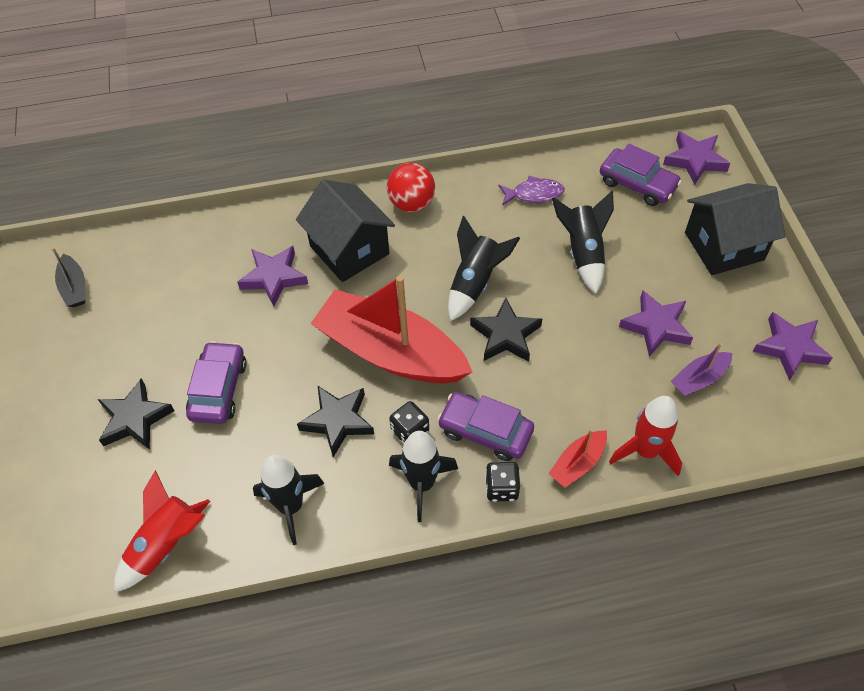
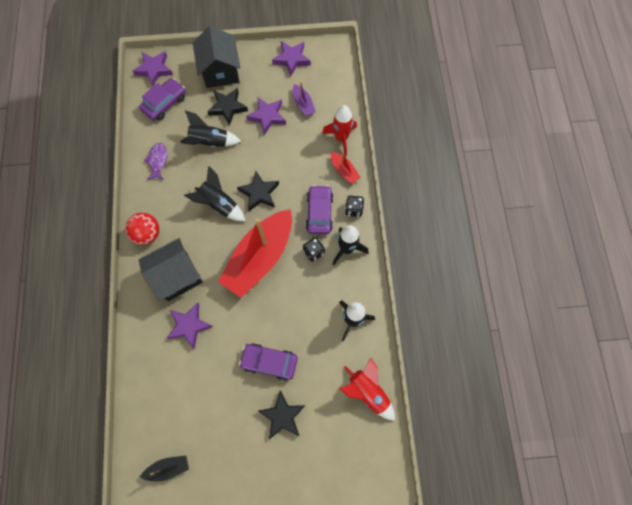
camera: 85 degrees left, 15 degrees up
black star [297,385,374,457] -> black star moved to [207,88,248,126]
purple car [438,392,534,461] -> purple car turned 150 degrees clockwise [306,185,333,234]

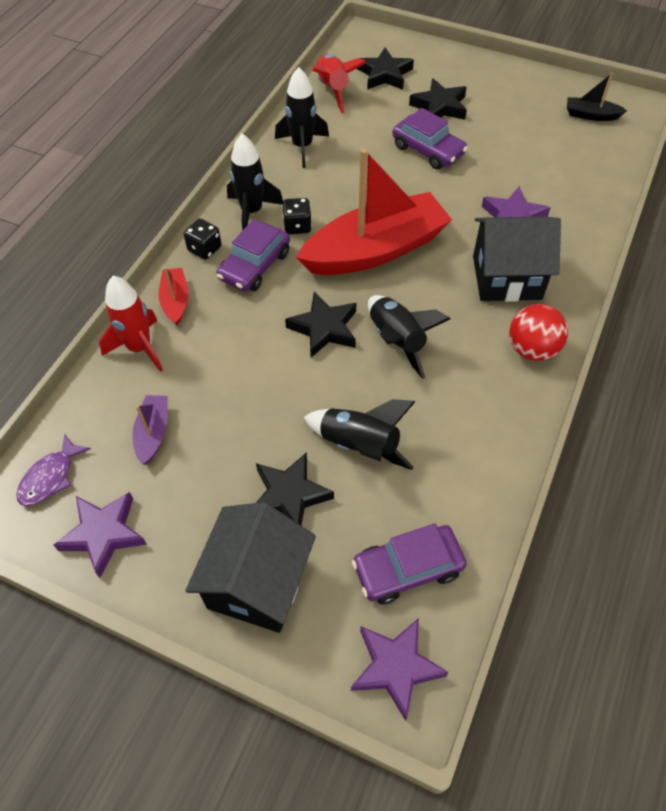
camera: 150 degrees left, 15 degrees down
purple fish [144,143,167,180] -> purple fish moved to [16,434,91,506]
purple star [246,97,286,135] -> none
none -> black star [357,48,414,90]

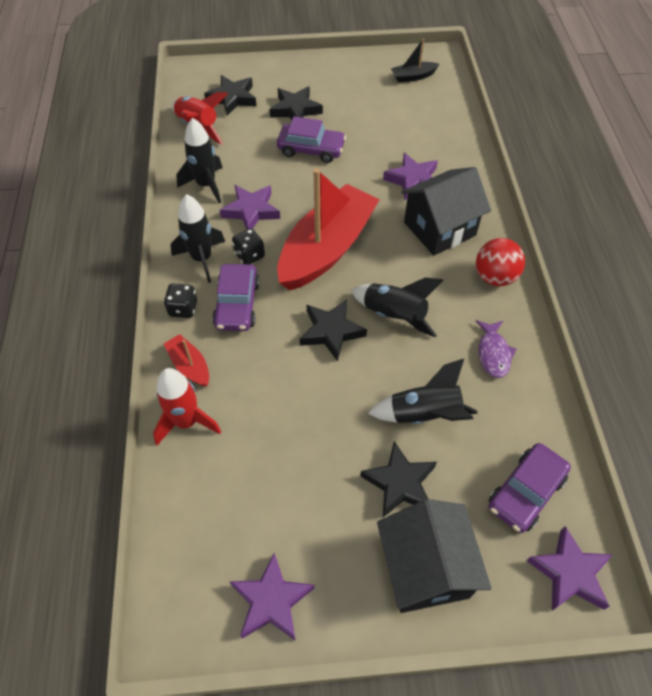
camera: 30 degrees left, 0 degrees up
purple fish [16,434,91,506] -> purple fish moved to [476,320,517,378]
purple boat [132,395,168,465] -> none
none -> purple star [220,185,280,229]

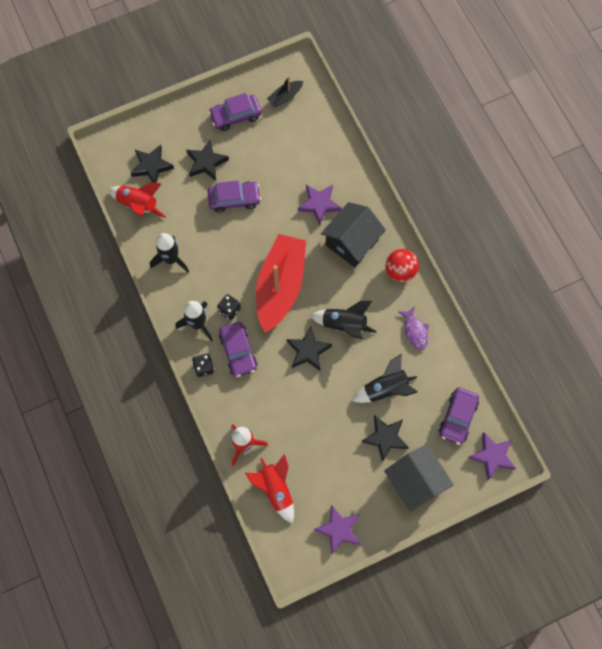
camera: 20 degrees left, 15 degrees up
red boat [164,334,209,387] -> none
purple star [220,185,280,229] -> none
none -> purple car [208,93,262,131]
none -> red rocket [245,454,294,523]

